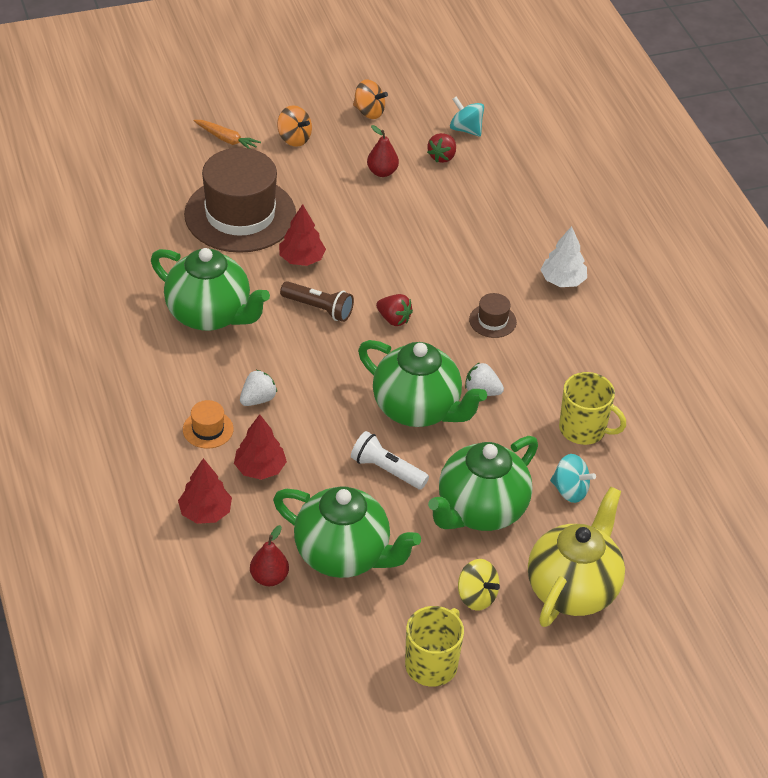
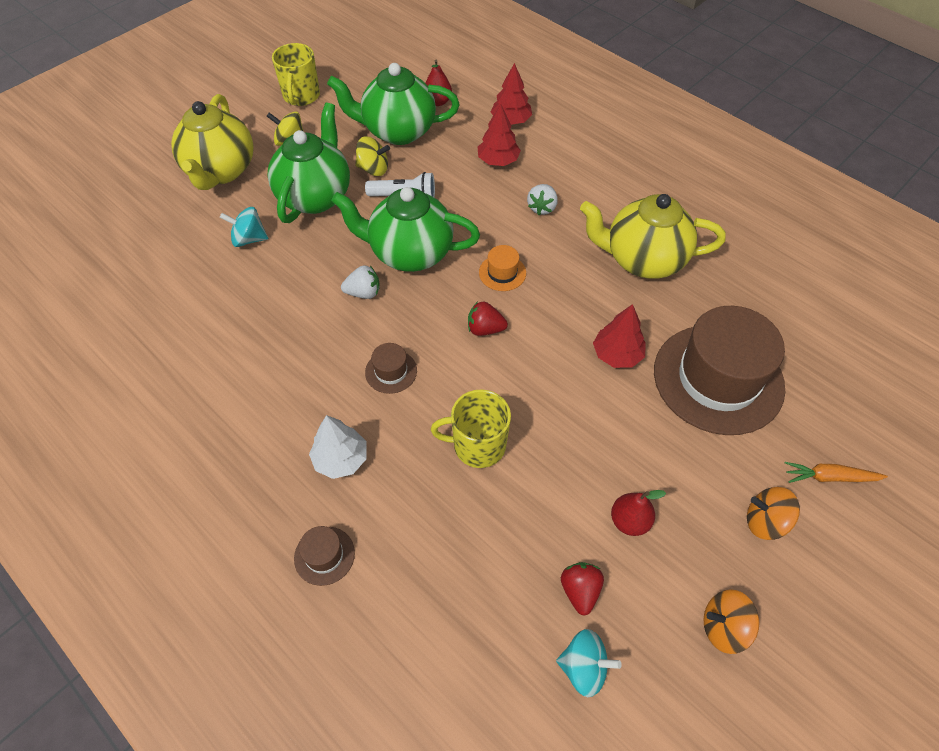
camera: 155 degrees right, 10 degrees up
green teapot [151,248,270,331] -> yellow teapot [580,194,726,279]
orange hat [183,400,233,449] -> orange hat moved to [479,245,526,291]
brown flashlight [280,281,354,322] -> none
yellow mug [559,372,626,445] -> yellow mug moved to [431,390,511,468]
none -> brown hat [294,526,355,586]
none -> yellow spinning top [355,137,390,176]

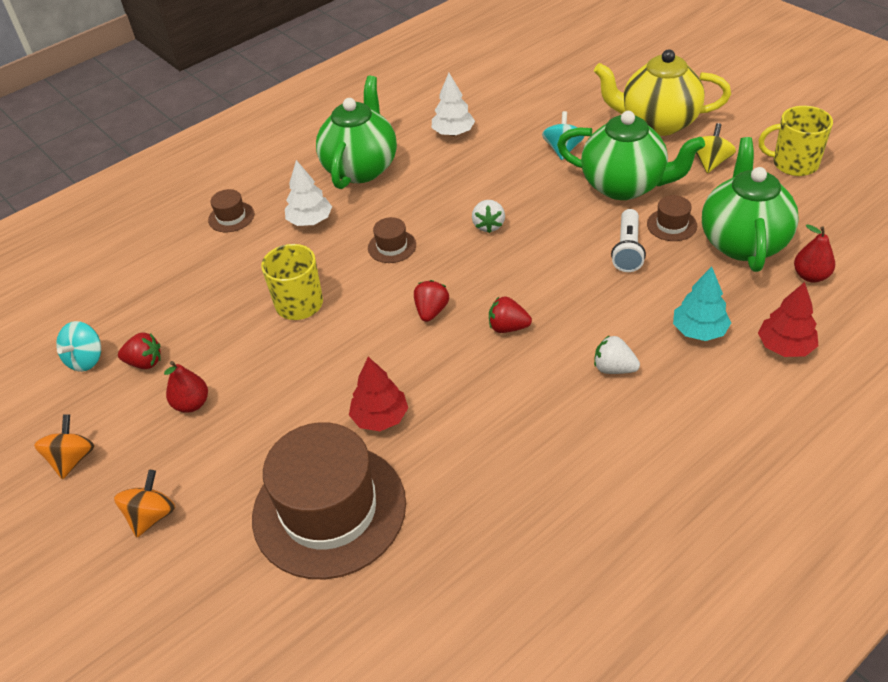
camera: 100 degrees right, 10 degrees down
green teapot [331,187,480,272] -> green teapot moved to [316,76,397,189]
yellow spinning top [355,137,390,176] -> brown hat [647,195,697,241]
red tree [478,104,521,166] -> turquoise tree [673,267,731,341]
orange hat [479,245,526,291] -> red strawberry [489,297,532,333]
yellow teapot [580,194,726,279] -> none
orange carrot [785,462,888,483] -> none
none -> white tree [432,73,475,136]

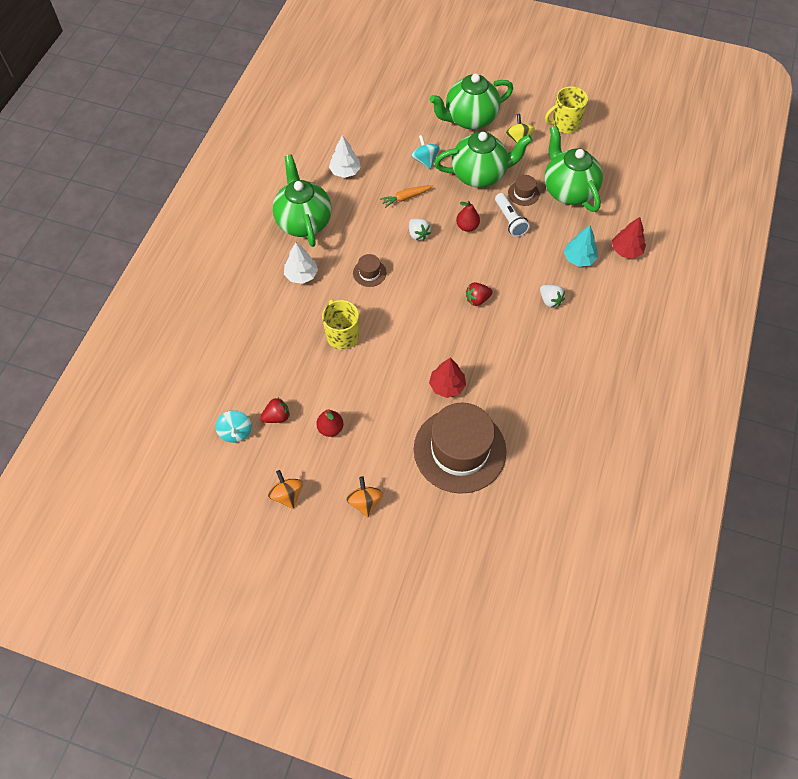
camera: 35 degrees left, 15 degrees up
brown hat [208,189,254,232] -> none
red strawberry [414,280,449,322] -> none
yellow teapot [594,49,731,136] -> green teapot [430,73,513,130]
white strawberry [594,335,640,374] -> white strawberry turned 120 degrees counterclockwise [540,285,565,308]
red pear [794,224,835,283] -> red pear moved to [456,201,480,232]
none -> orange carrot [380,185,433,208]

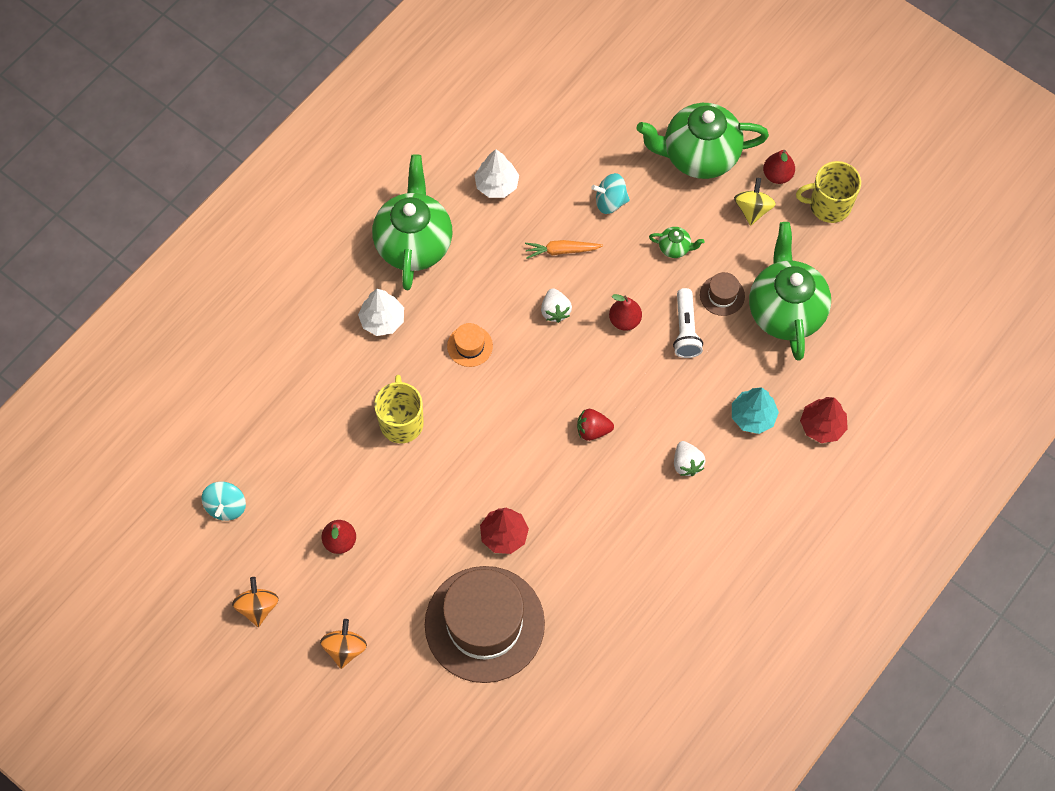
camera: 20 degrees right, 5 degrees up
red strawberry [261,398,290,423] -> none
brown hat [353,254,386,287] -> orange hat [447,323,493,367]
turquoise spinning top [411,135,439,169] -> turquoise spinning top turned 90 degrees counterclockwise [591,173,630,214]
green teapot [434,131,532,188] -> green teapot [649,227,705,258], size x0.41
none -> red pear [763,150,795,184]

